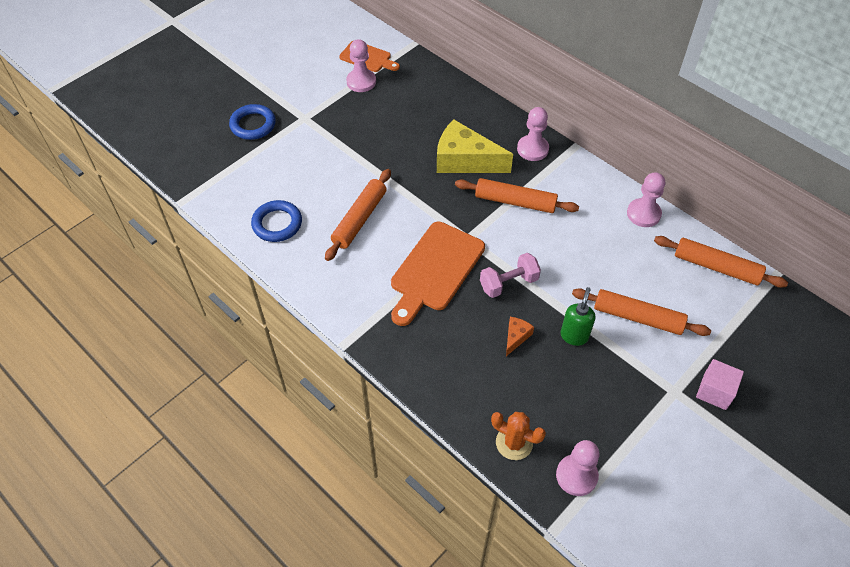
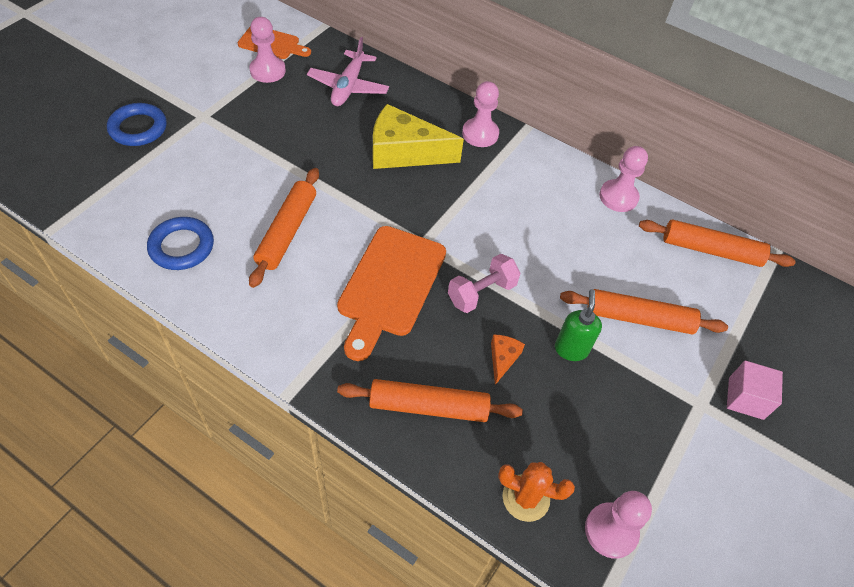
camera: 15 degrees left, 0 degrees up
orange rolling pin [455,178,579,213] -> orange rolling pin moved to [337,379,523,422]
none -> pink plane [307,37,389,106]

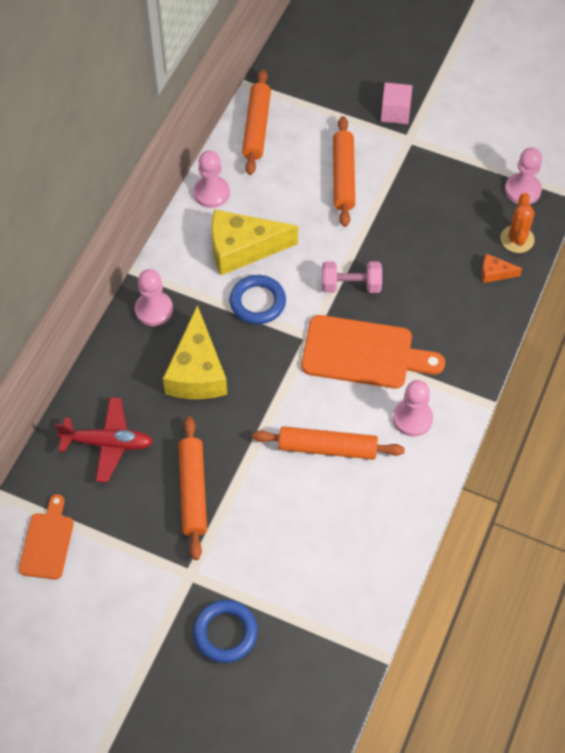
camera: 95 degrees left, 5 degrees up
blue ring [147,217,214,270] -> blue ring moved to [230,275,286,324]
pink pawn [249,17,286,83] -> pink pawn moved to [393,380,433,437]
pink plane [307,37,389,106] -> red plane [55,397,153,482]
orange rolling pin [337,379,523,422] -> orange rolling pin moved to [178,417,207,560]
pink dumbbell [448,254,521,313] -> pink dumbbell turned 45 degrees counterclockwise [322,261,382,293]
orange cheese [491,334,525,385] -> orange cheese moved to [482,253,522,283]
green soap dispenser [555,289,602,361] -> none
none -> yellow cheese [211,209,298,275]

